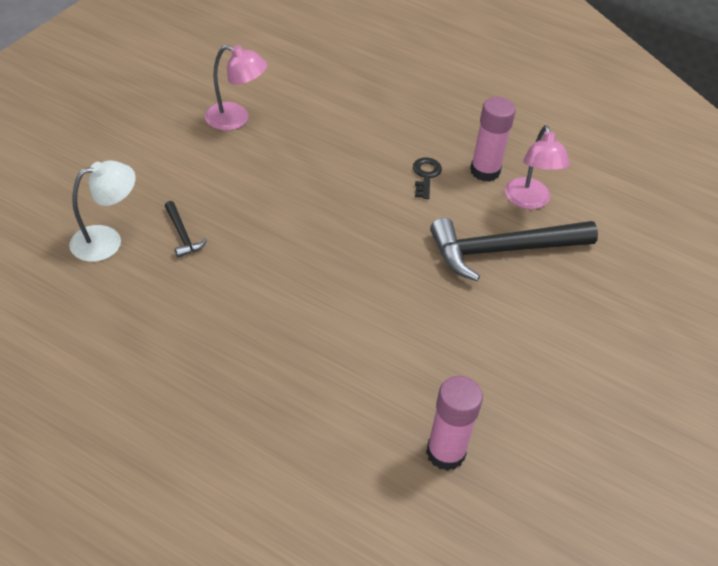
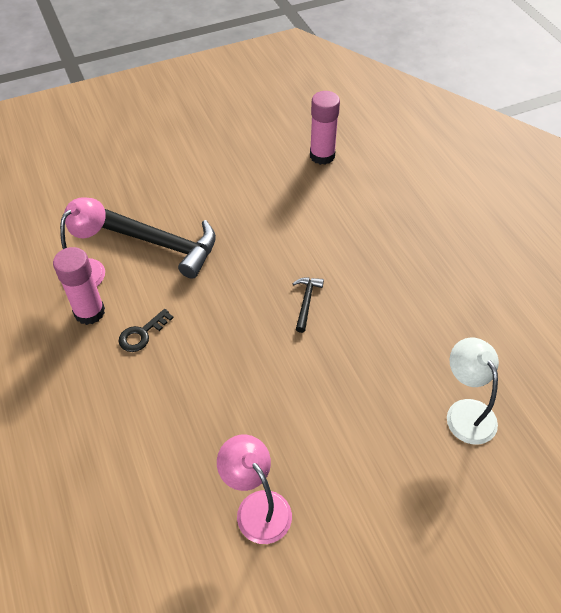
camera: 140 degrees left, 5 degrees up
white lamp [69,160,135,262] -> white lamp turned 60 degrees clockwise [447,337,499,445]
black hammer [165,201,207,258] -> black hammer moved to [292,277,324,333]

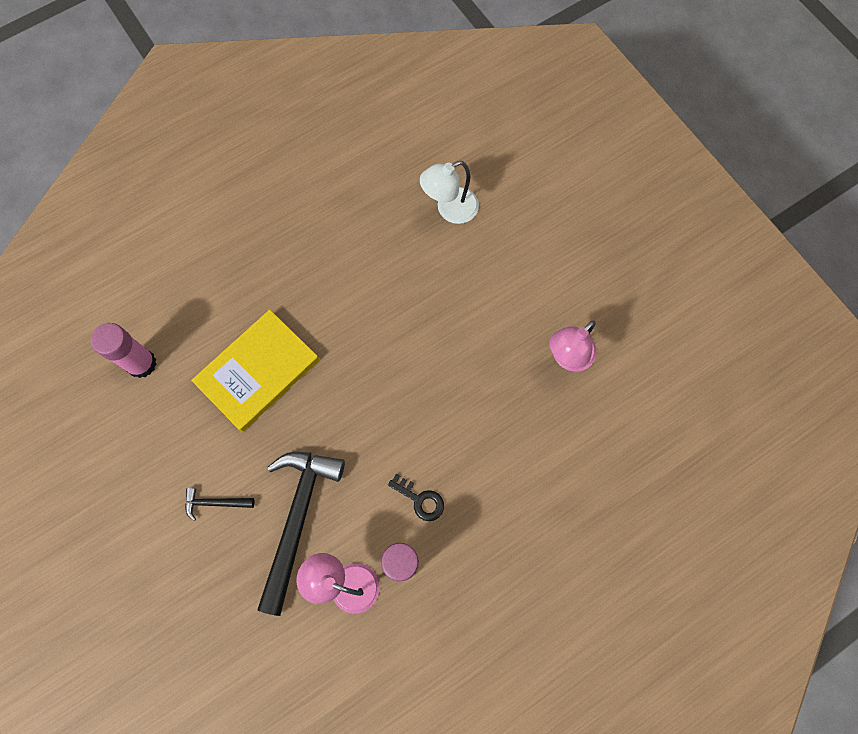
camera: 100 degrees left, 20 degrees up
black hammer [292,277,324,333] -> black hammer moved to [185,488,255,521]
none -> yellow book [191,310,319,432]

